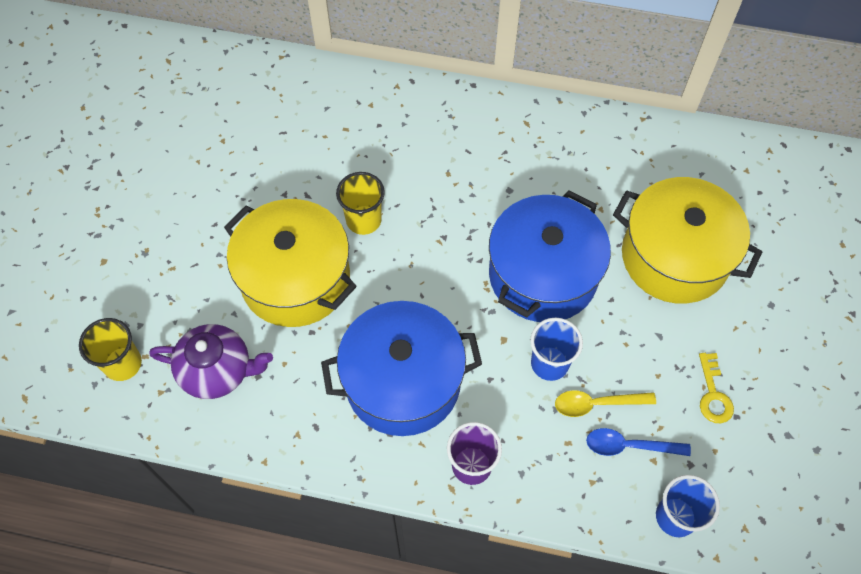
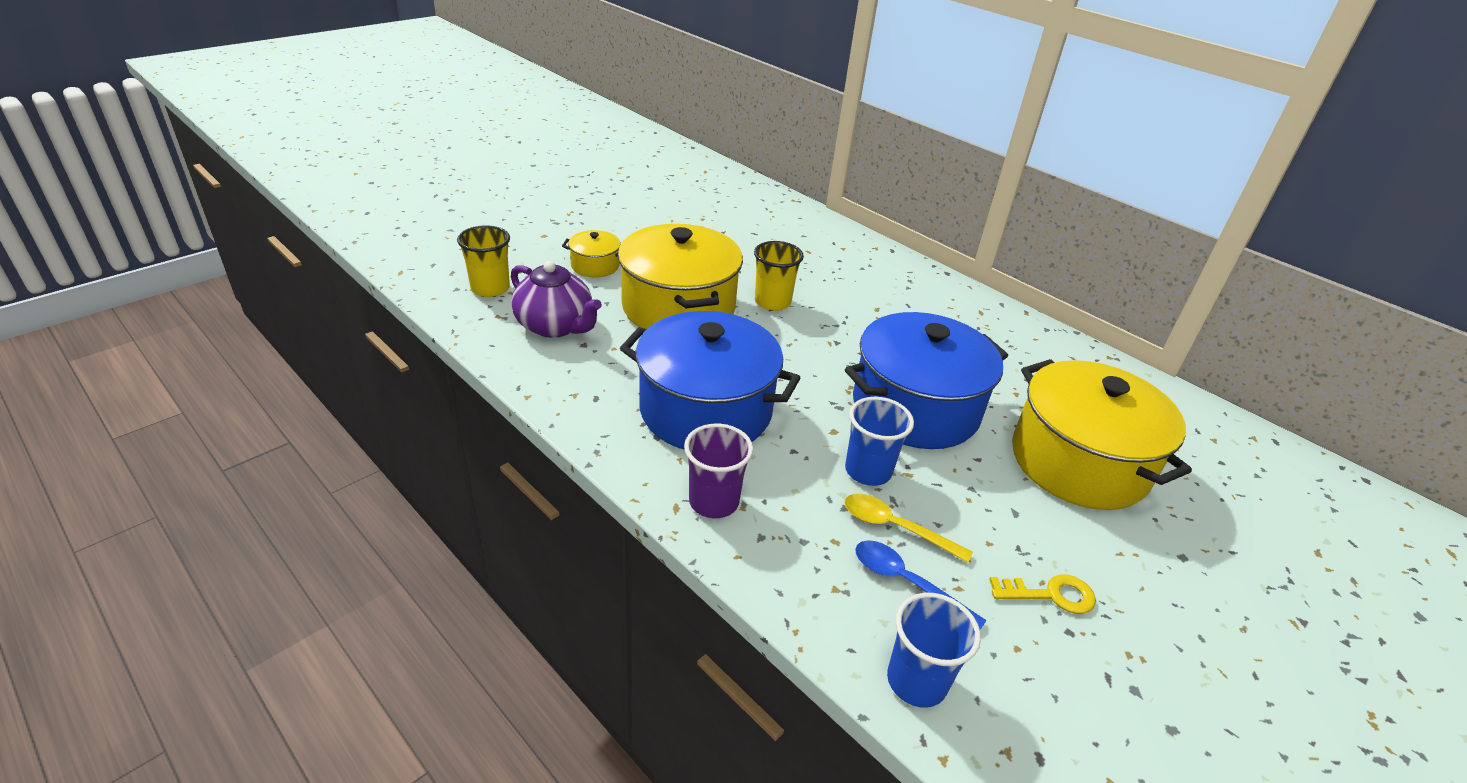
camera: 30 degrees right, 25 degrees down
yellow key [699,353,734,423] -> yellow key turned 120 degrees counterclockwise [989,575,1096,614]
none -> yellow pot [562,230,621,278]

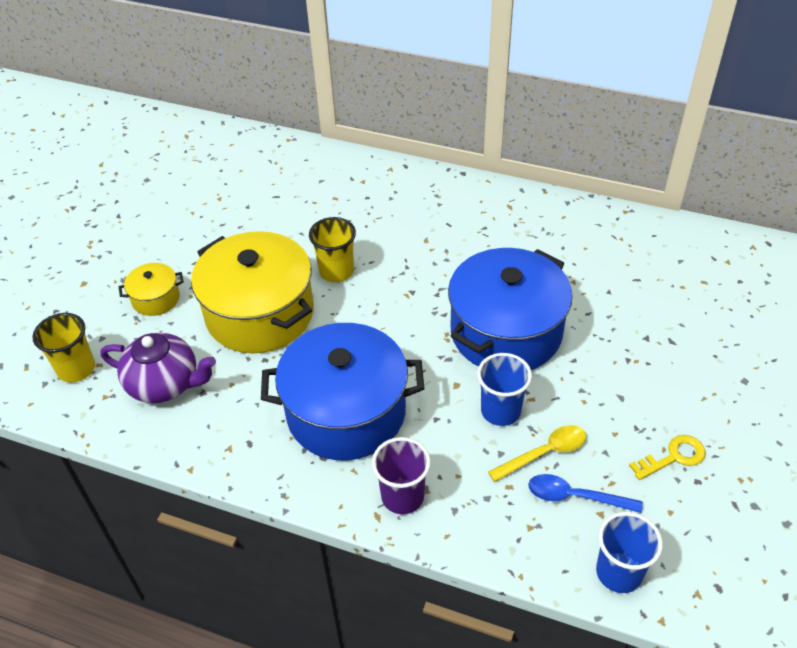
camera: 20 degrees left, 10 degrees up
yellow spoon [844,494,973,563] -> yellow spoon turned 150 degrees clockwise [488,425,586,482]
yellow pot [1012,359,1192,510] -> none

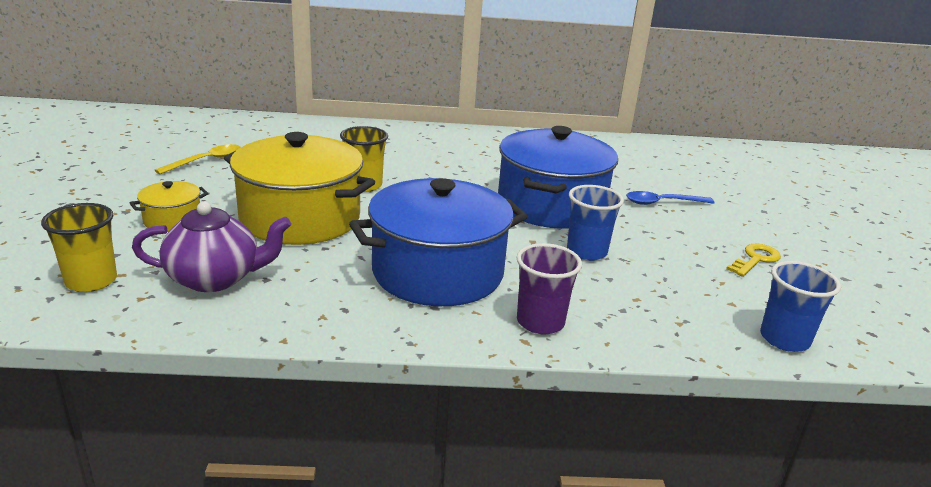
camera: 25 degrees left, 20 degrees down
yellow spoon [488,425,586,482] -> yellow spoon moved to [155,144,241,174]
blue spoon [528,474,643,513] -> blue spoon moved to [626,191,714,205]

